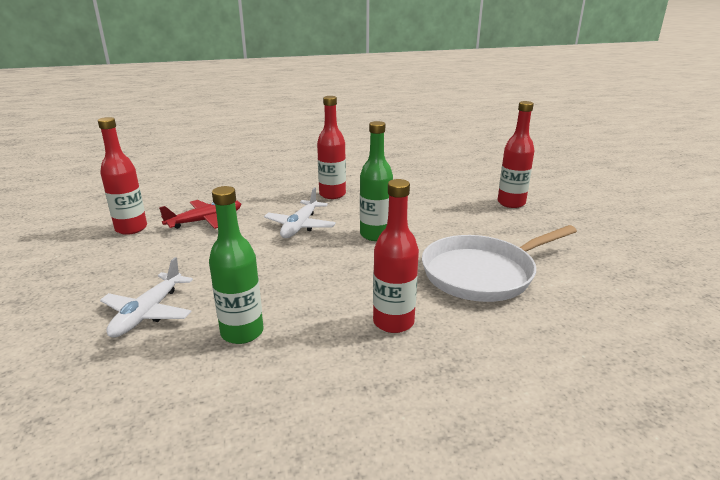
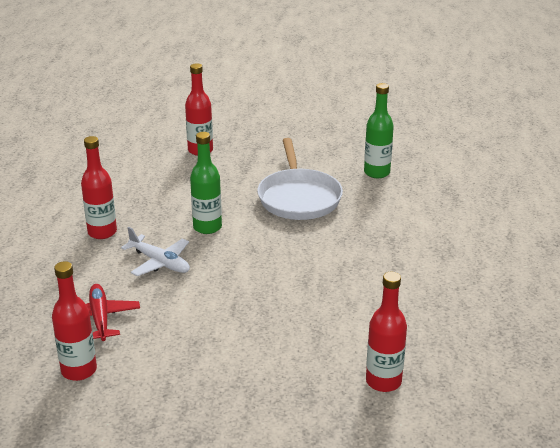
camera: 70 degrees left, 5 degrees up
white plane [100,257,193,338] -> none
green bottle [209,186,264,344] -> green bottle moved to [364,83,394,178]
red bottle [373,179,419,333] -> red bottle moved to [366,272,407,392]

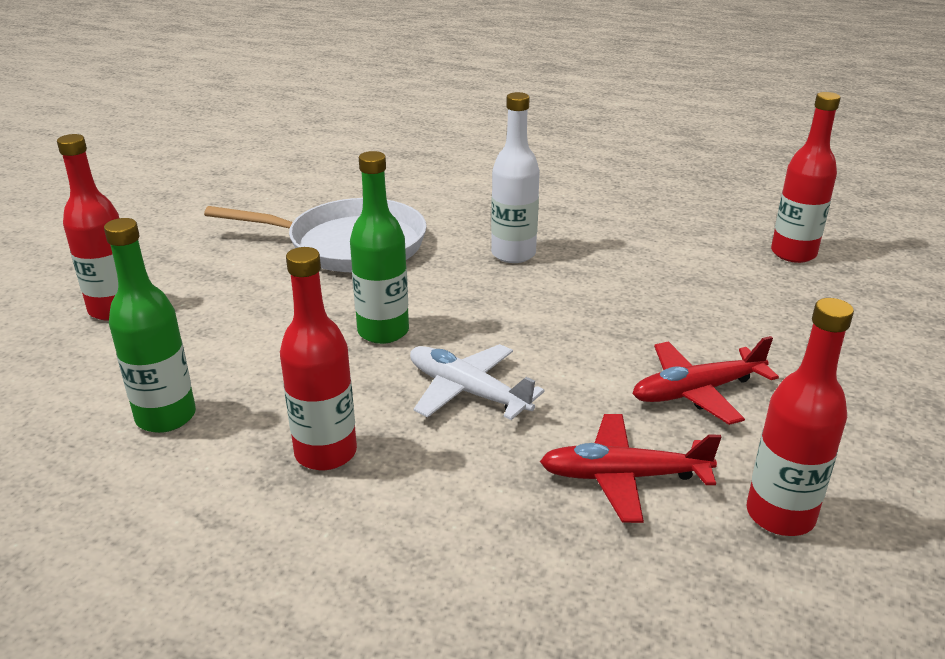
camera: 75 degrees left, 0 degrees up
white plane [121,227,190,276] -> white plane turned 105 degrees counterclockwise [410,344,545,420]
green bottle [364,83,394,178] -> green bottle moved to [104,218,196,433]
none -> white bottle [491,92,540,263]
none -> red plane [632,336,779,425]

